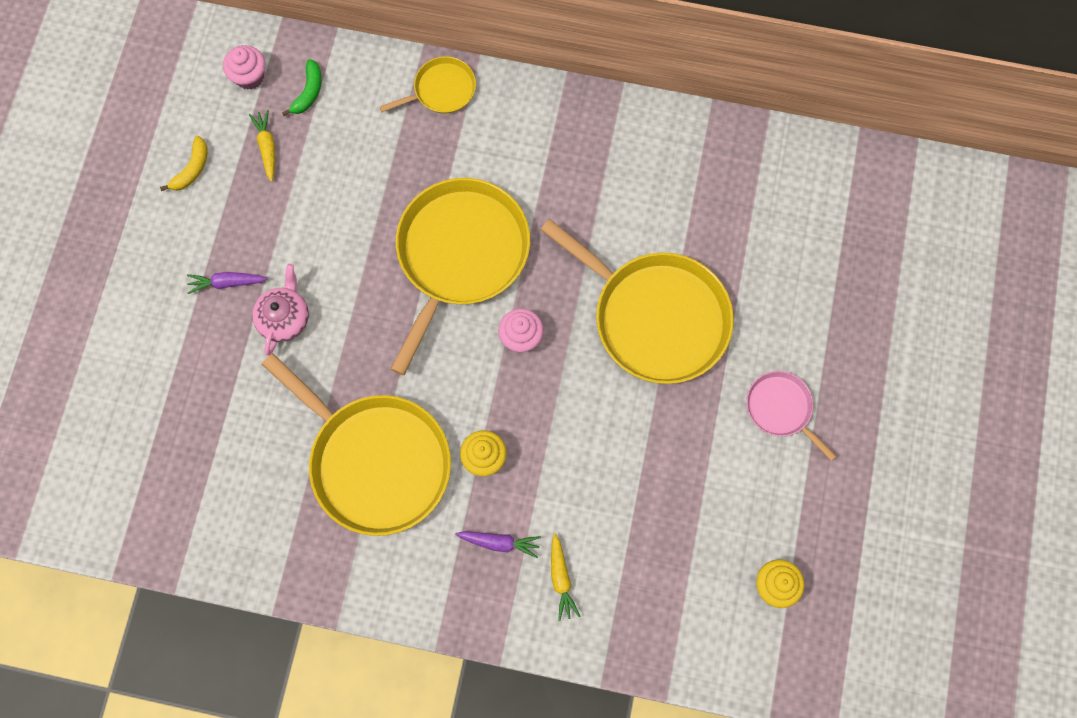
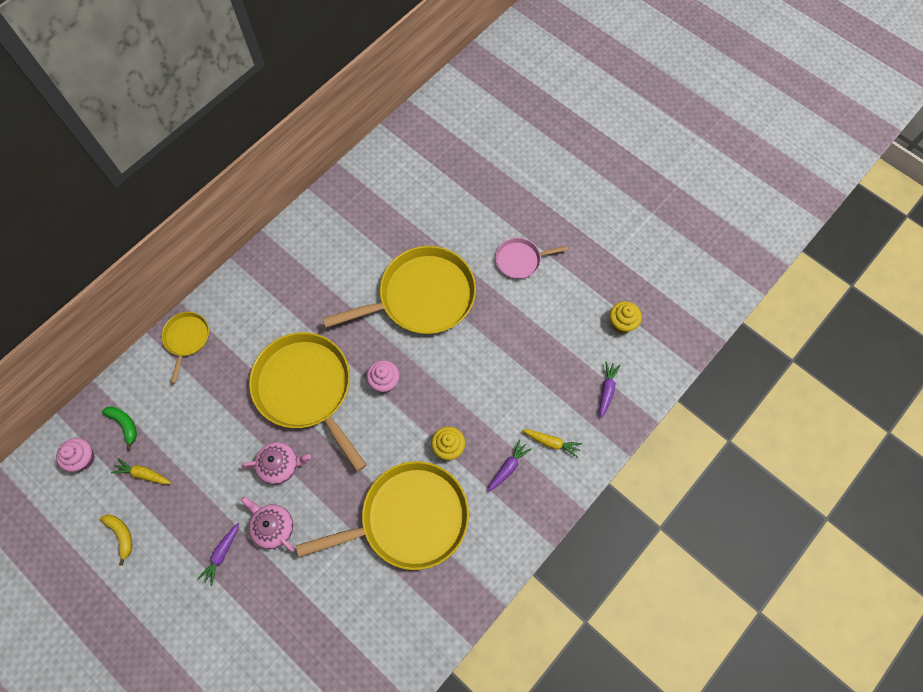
camera: 60 degrees left, 5 degrees down
none -> pink teapot [241,442,311,485]
none -> purple carrot [599,361,620,418]

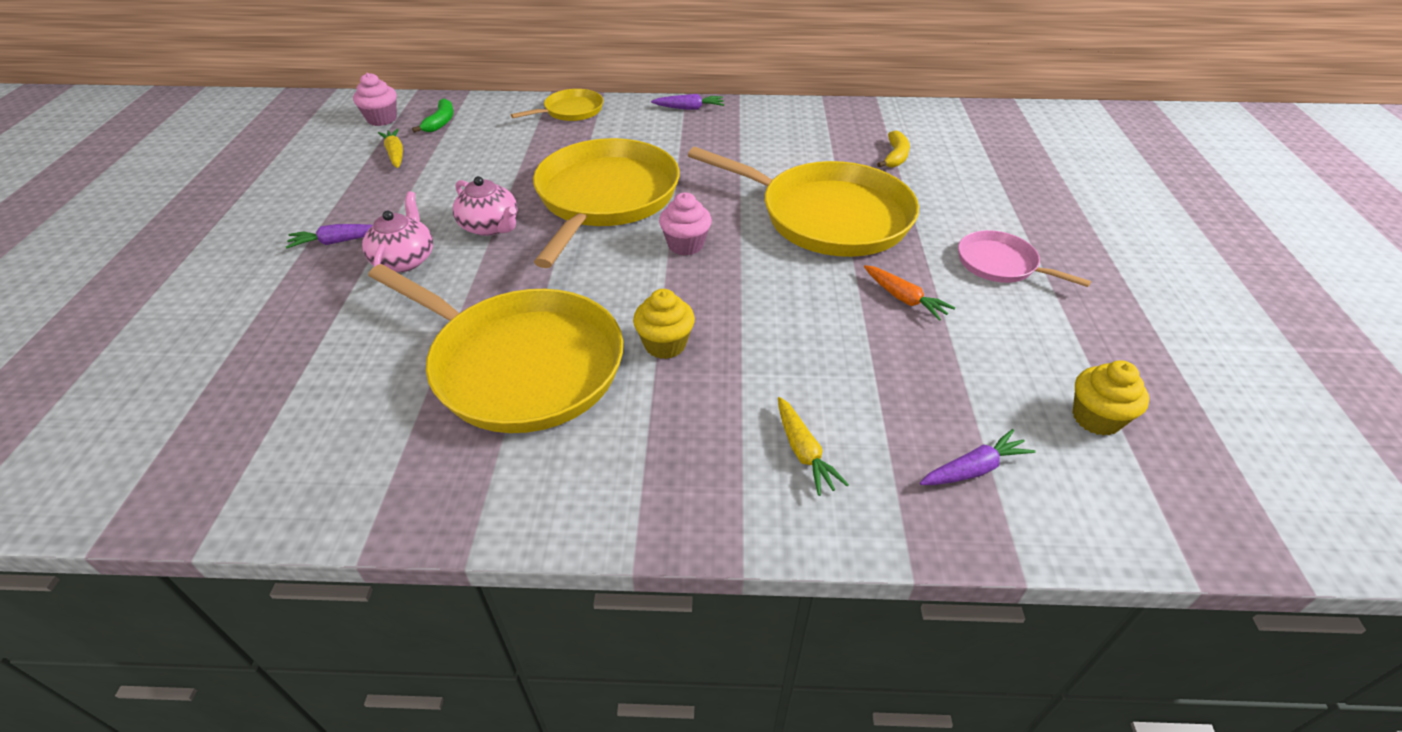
camera: 50 degrees right, 25 degrees down
yellow banana [100,515,132,566] -> yellow banana moved to [877,130,910,168]
purple carrot [487,439,532,492] -> purple carrot moved to [651,94,724,110]
none -> orange carrot [864,265,955,321]

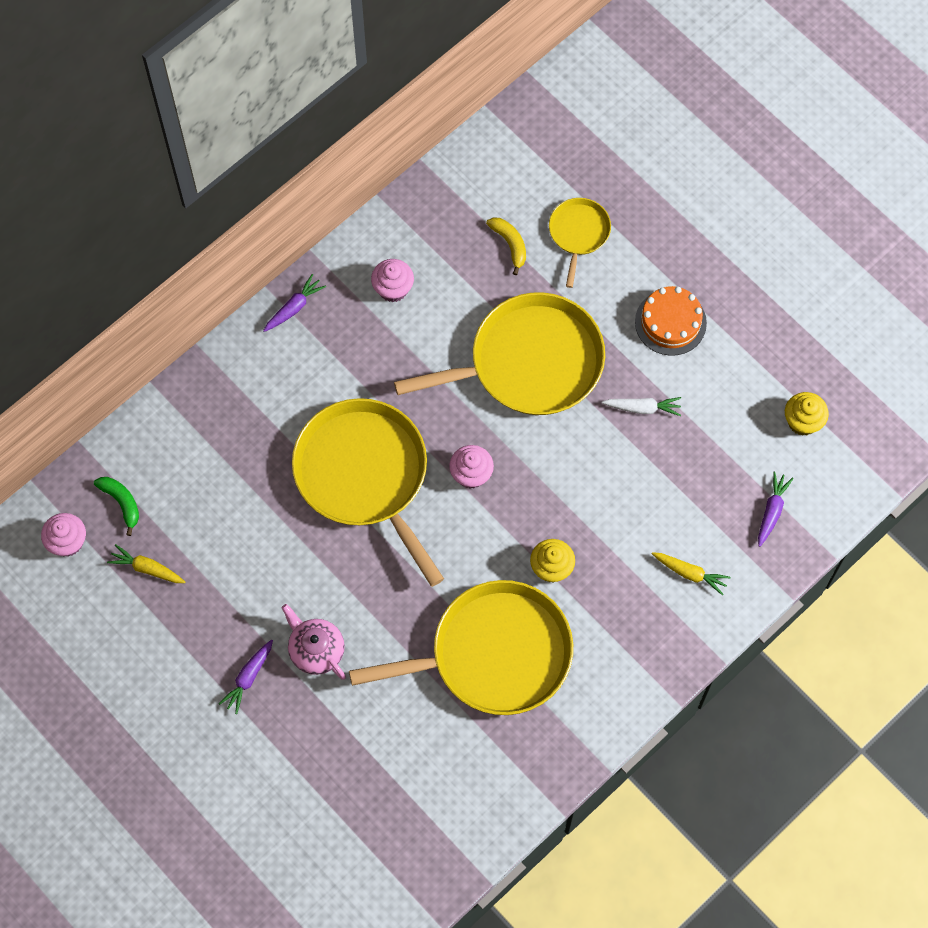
camera: 45 degrees left, 25 degrees up
pink teapot [453,176,517,236] -> none
yellow pan [511,89,604,121] -> yellow pan moved to [549,198,611,288]
orange carrot [864,265,955,321] -> white carrot [602,397,681,416]
pink pan [958,230,1091,287] -> orange cake [635,286,707,356]
none -> pink cupcake [371,259,414,302]

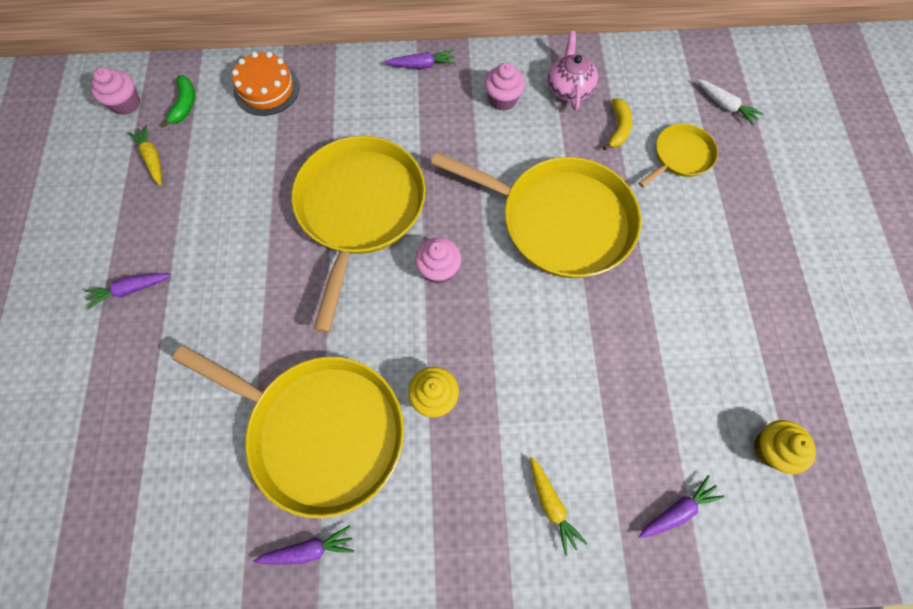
camera: 40 degrees right, 0 degrees up
pink teapot [281,604,346,680] -> pink teapot moved to [548,31,598,111]
white carrot [602,397,681,416] -> white carrot moved to [697,79,763,125]
orange cake [635,286,707,356] -> orange cake moved to [232,52,300,116]
none -> purple carrot [254,525,354,565]

